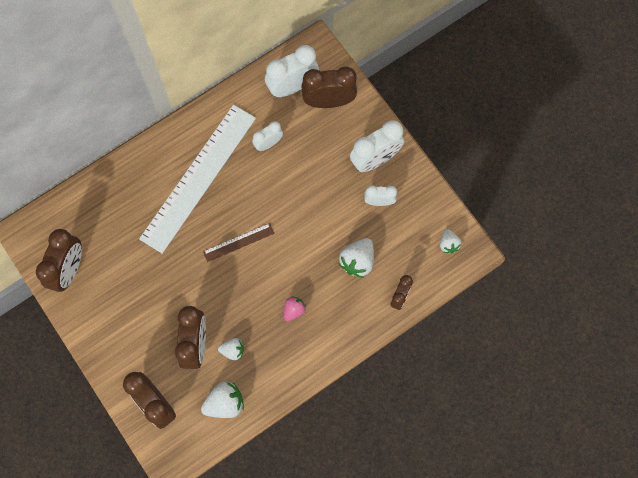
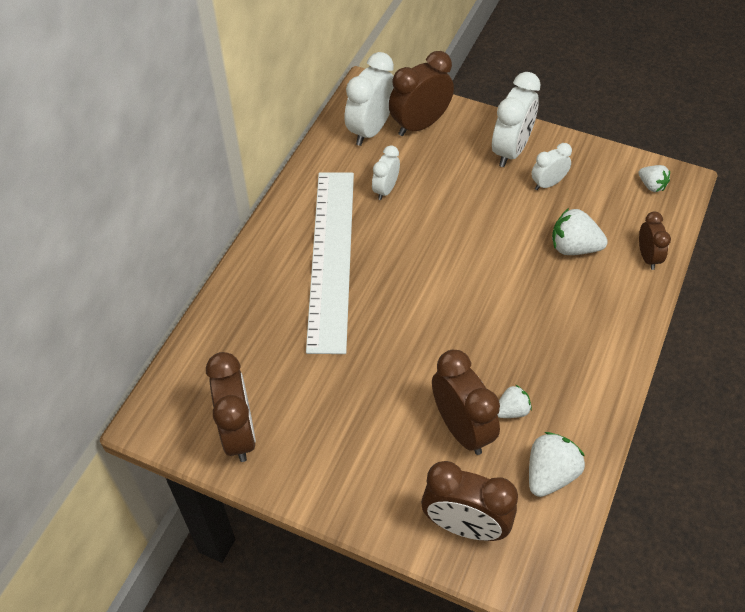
camera: 30 degrees left, 20 degrees down
brown ruler [203,223,274,262] -> none
pink strawberry [284,297,306,321] -> none
white strawberry [338,238,374,278] -> white strawberry turned 105 degrees clockwise [552,208,608,255]

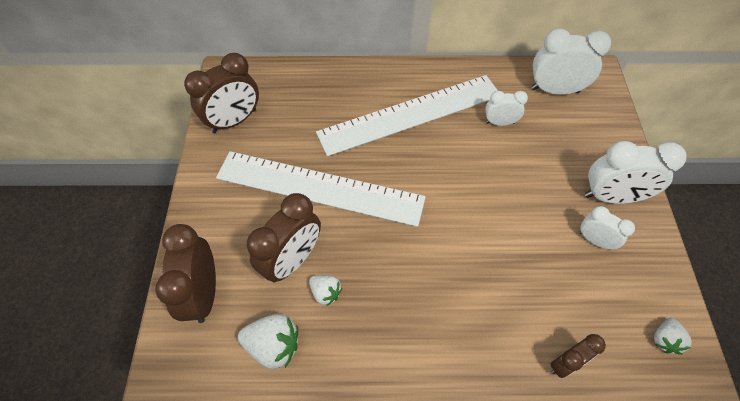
camera: 65 degrees right, 5 degrees up
brown clock [389,51,454,136] -> none
white strawberry [552,208,608,255] -> none
none -> white ruler [216,151,426,227]

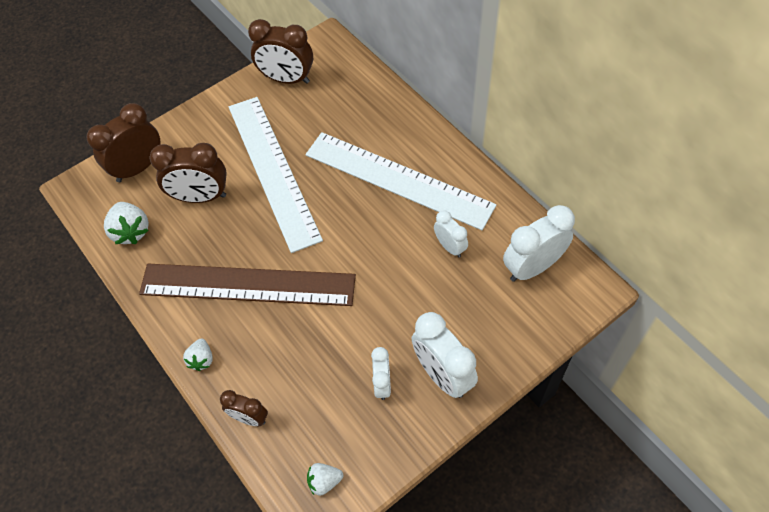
camera: 55 degrees right, 0 degrees up
white strawberry [309,275,342,306] -> white strawberry moved to [183,339,213,371]
white clock [531,28,611,95] -> white clock turned 90 degrees counterclockwise [503,205,575,282]
none -> brown ruler [139,264,356,306]

